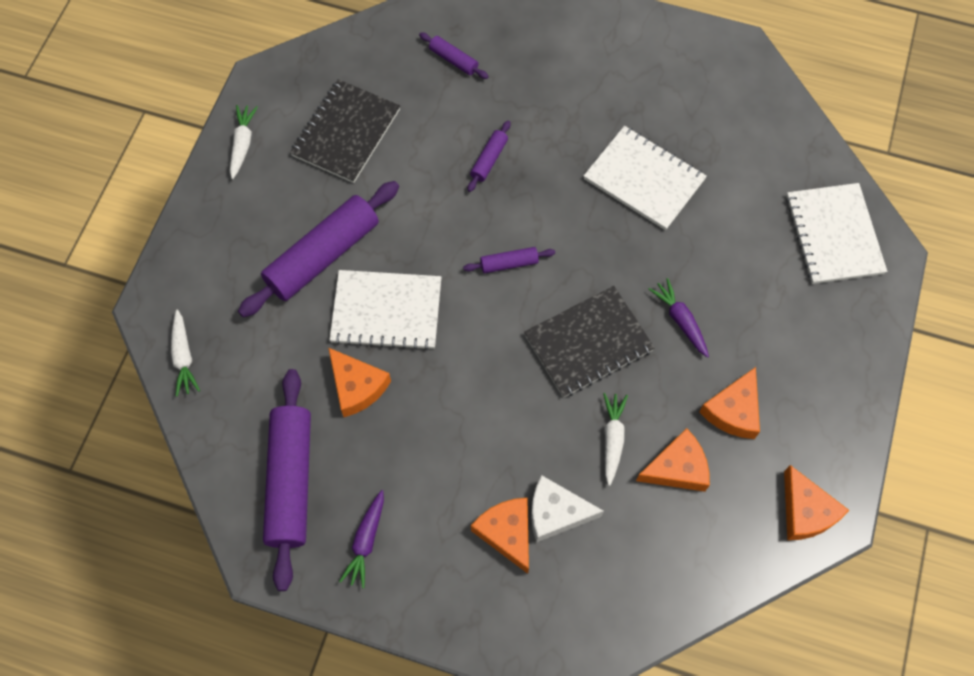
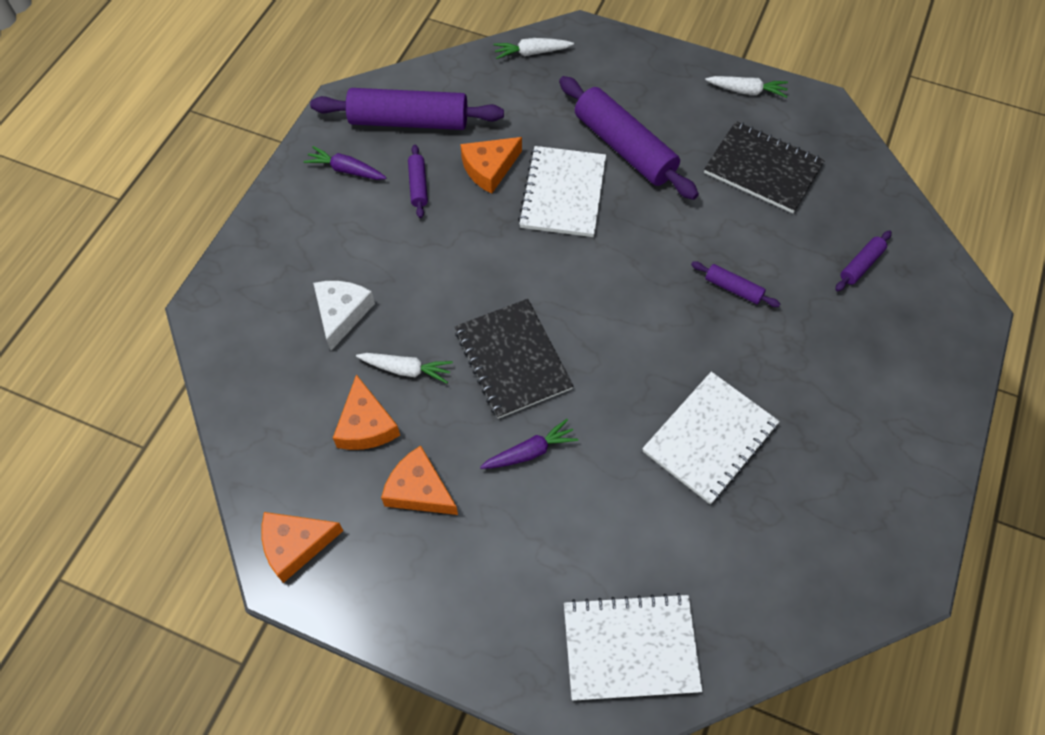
camera: 95 degrees right, 5 degrees down
purple rolling pin [463,247,555,273] -> purple rolling pin moved to [408,145,428,218]
orange cheese [471,498,529,574] -> none

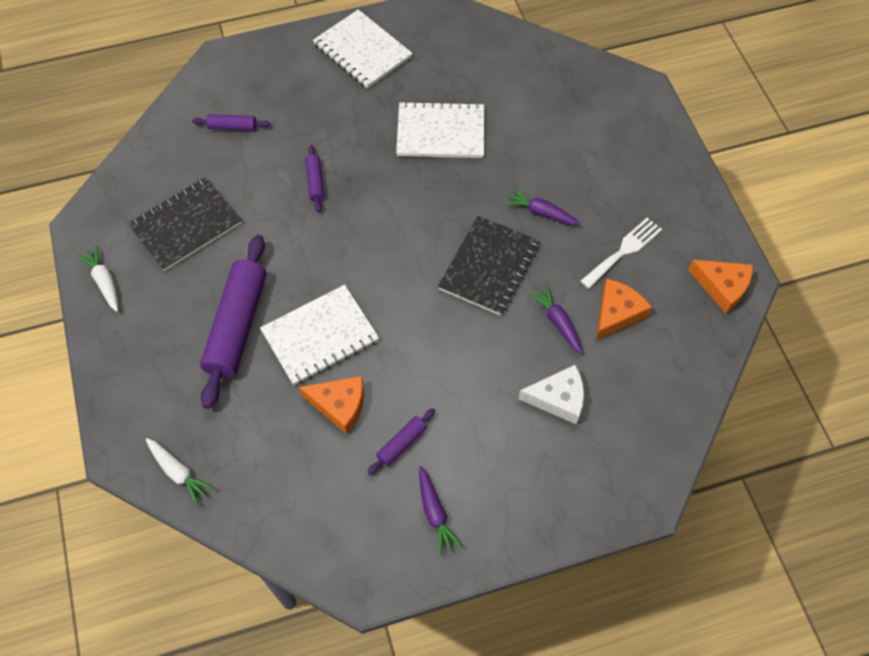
camera: 130 degrees left, 0 degrees up
purple rolling pin [310,88,504,130] -> none
white cheese [313,281,375,351] -> white cheese turned 150 degrees counterclockwise [518,365,584,425]
white carrot [356,353,453,384] -> purple carrot [528,284,583,355]
orange cheese [381,446,458,515] -> white fork [580,218,662,289]
white notebook [564,593,702,701] -> white notebook moved to [313,10,413,89]
black notebook [704,121,825,213] -> black notebook turned 60 degrees clockwise [128,177,242,271]

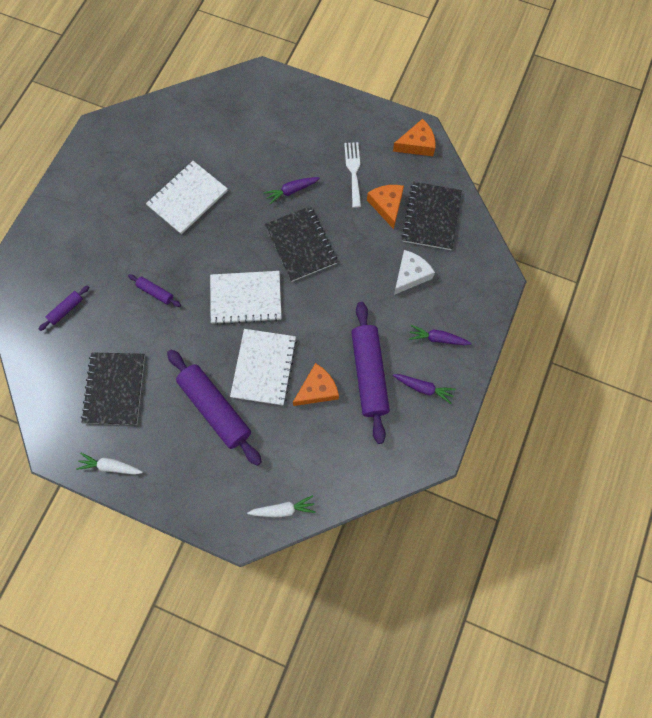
camera: 50 degrees left, 10 degrees up
white notebook [313,10,413,89] -> white notebook moved to [210,271,282,325]
purple rolling pin [367,408,435,475] -> purple rolling pin [351,302,390,444], size x2.21
purple carrot [528,284,583,355] -> purple carrot moved to [409,325,472,345]
none -> black notebook [402,182,462,250]

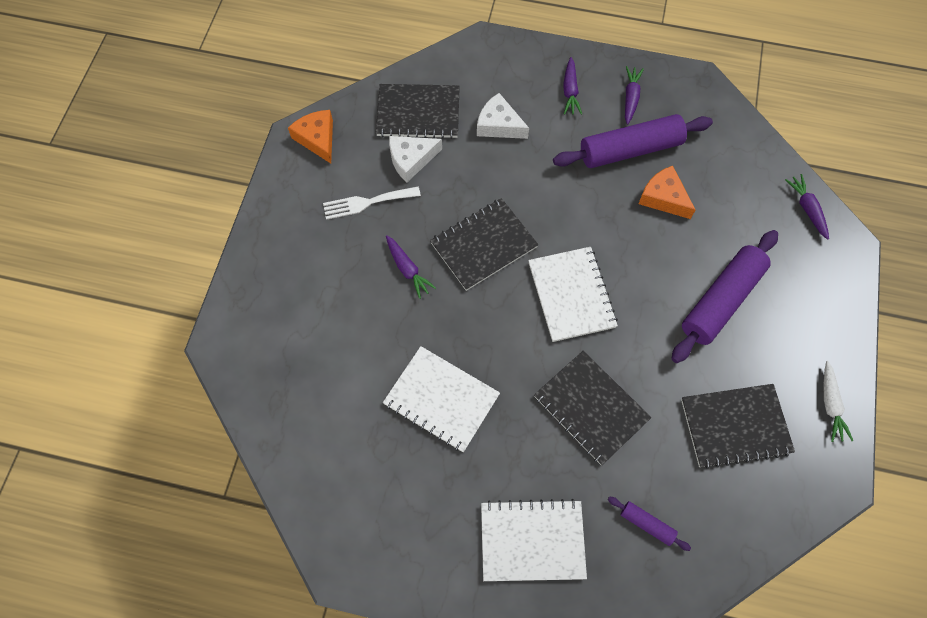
camera: 100 degrees left, 5 degrees down
purple rolling pin [128,274,181,307] -> black notebook [534,351,651,465]
white notebook [230,329,297,405] -> white notebook moved to [481,499,587,581]
white carrot [247,495,316,517] -> purple carrot [785,174,829,240]
orange cheese [367,185,404,229] -> white cheese [389,136,442,182]

